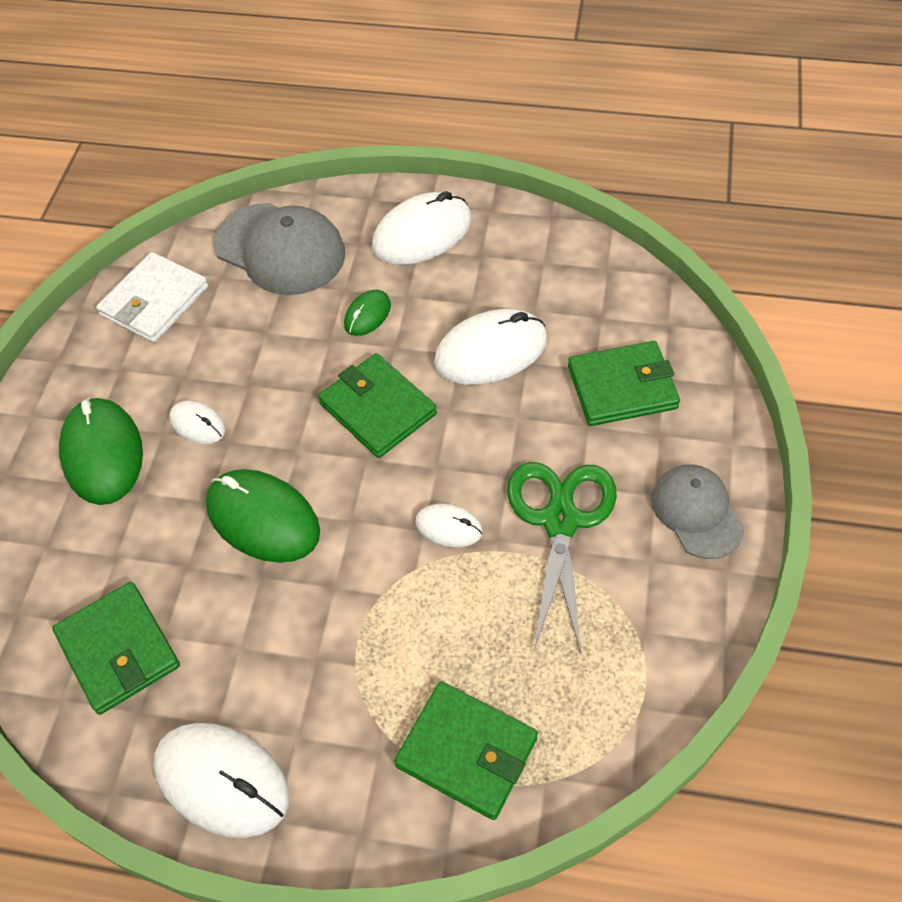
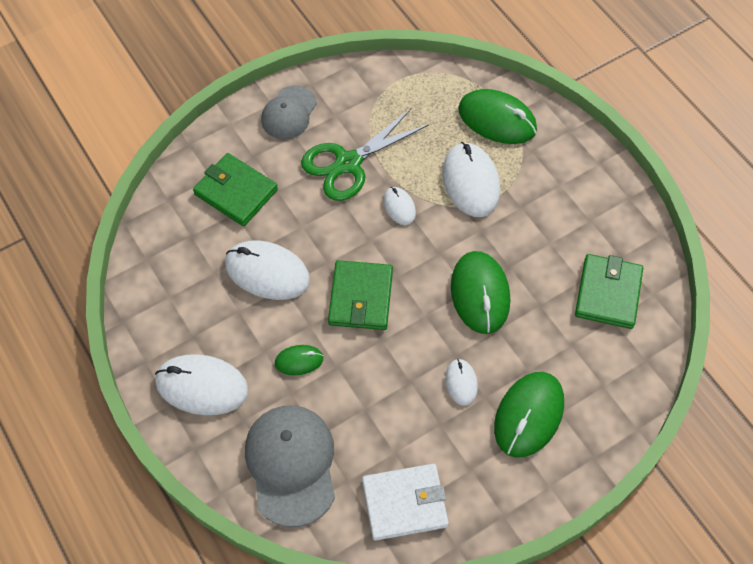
camera: 135 degrees left, 5 degrees up
white mouse [154,723,289,838] -> white mouse moved to [443,142,500,217]
green wallet [394,682,538,820] -> green mouse [458,89,537,144]

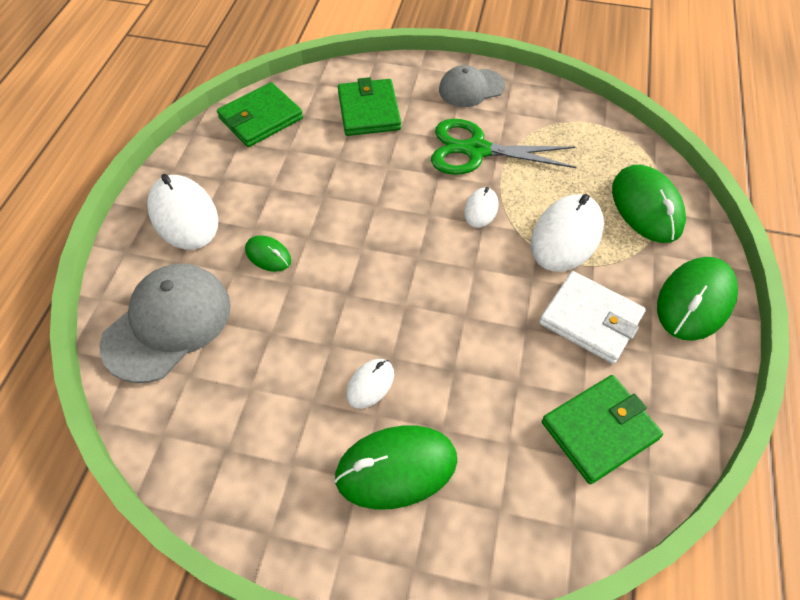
camera: 45 degrees right, 5 degrees down
white mouse [225,240,310,300] -> none
green wallet [328,260,393,330] -> green wallet moved to [217,82,303,147]
white wallet [362,464,449,541] -> white wallet moved to [539,271,646,364]
green mouse [451,251,510,334] -> green mouse moved to [657,257,738,341]

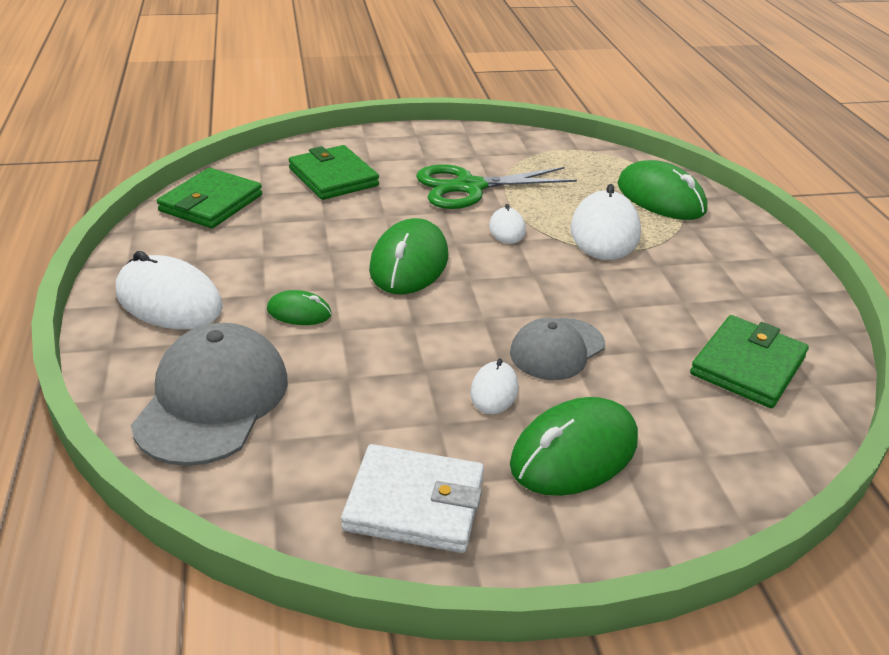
camera: 25 degrees left, 20 degrees down
grey cap [439,65,505,107] -> grey cap moved to [510,318,605,380]
white wallet [539,271,646,364] -> white wallet moved to [341,444,484,553]
green mouse [657,257,738,341] -> green mouse moved to [369,218,448,294]

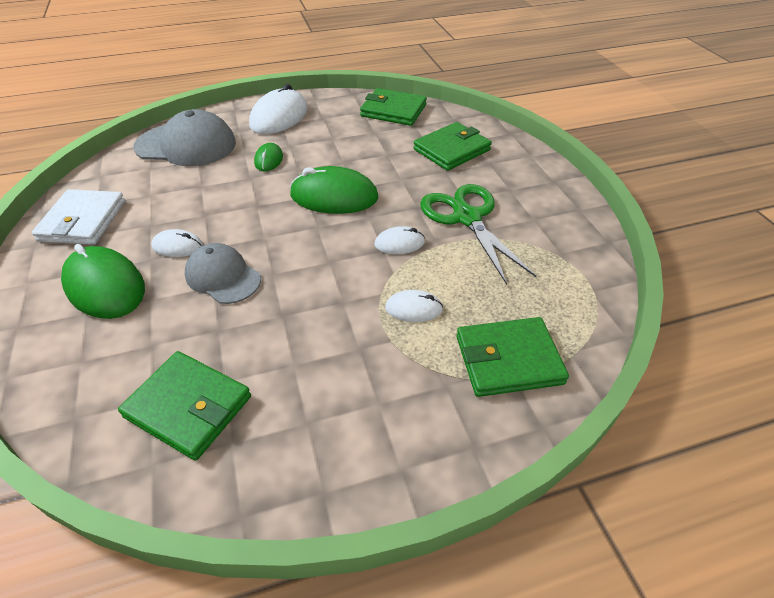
camera: 85 degrees right, 10 degrees up
white mouse [570,184,641,260] -> white mouse [385,290,443,322], size x0.52
green mouse [617,160,707,220] -> green wallet [456,317,569,397]

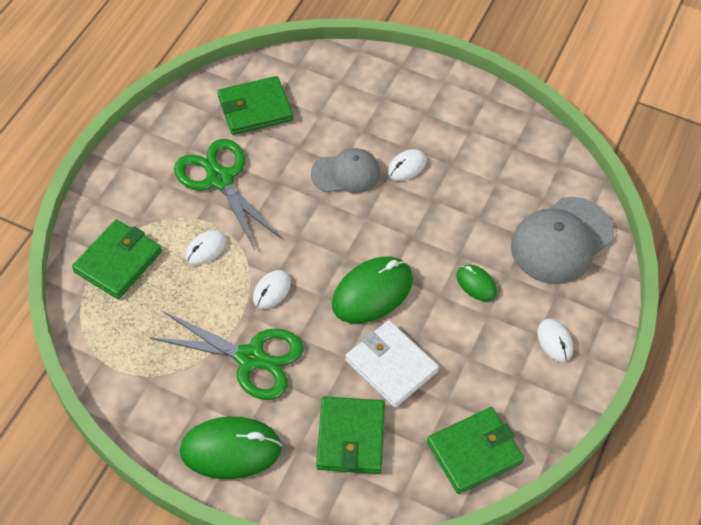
camera: 130 degrees right, 10 degrees up
white wallet [32,189,125,245] -> white wallet moved to [345,320,439,408]
green mouse [61,244,145,319] -> green mouse moved to [180,416,282,479]
white mouse [249,84,308,134] -> white mouse [537,319,573,362], size x0.52
none -> green scissors [174,139,281,250]

